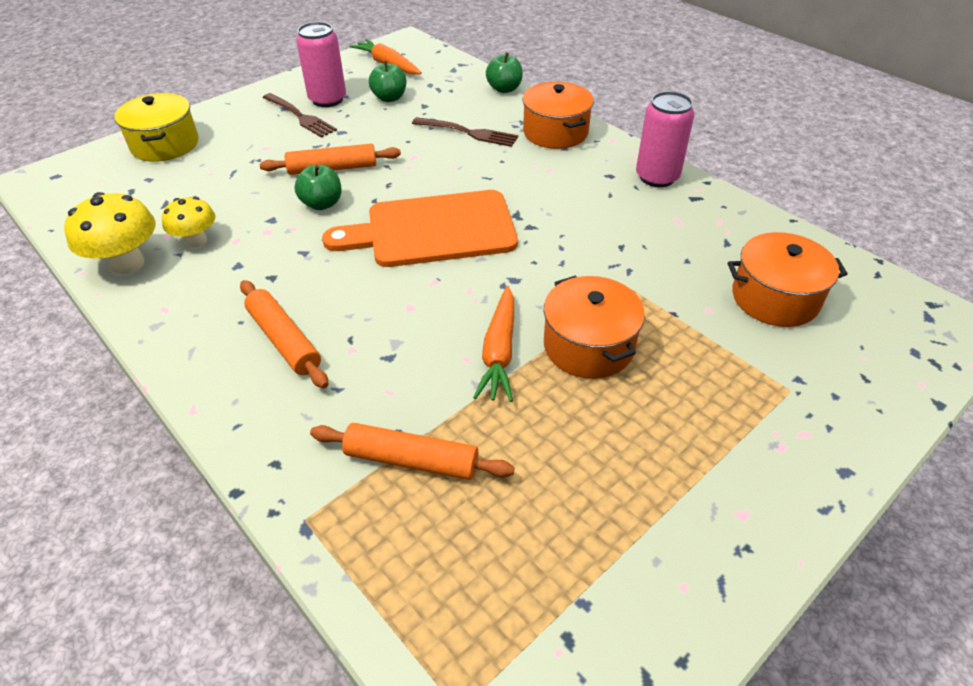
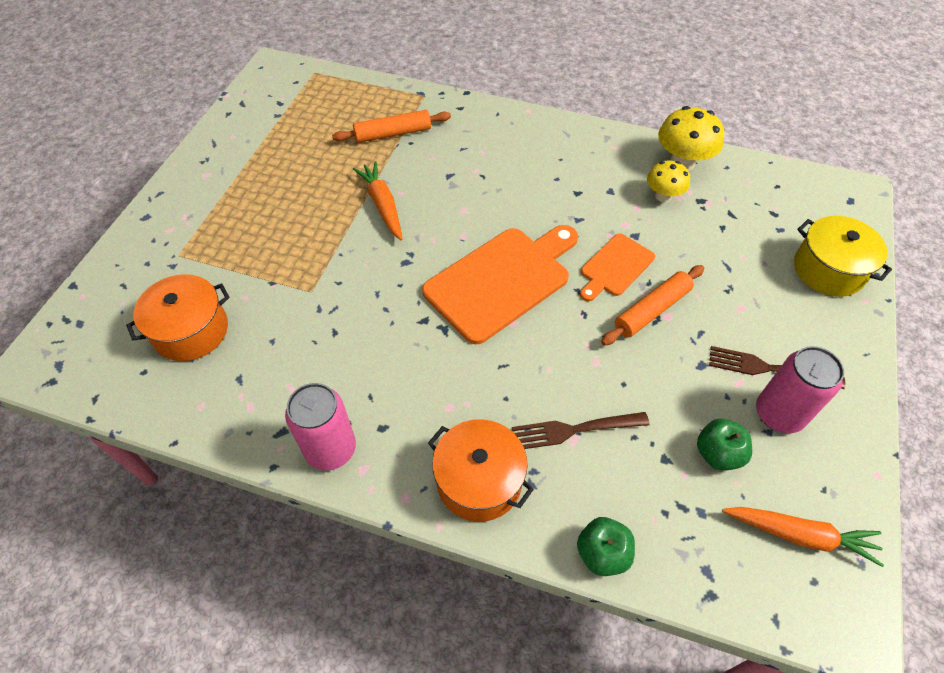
camera: 150 degrees right, 10 degrees up
orange rolling pin [240,280,328,388] -> none
green apple [295,165,341,210] -> orange cutting board [580,234,655,301]
orange pot [544,276,645,379] -> none

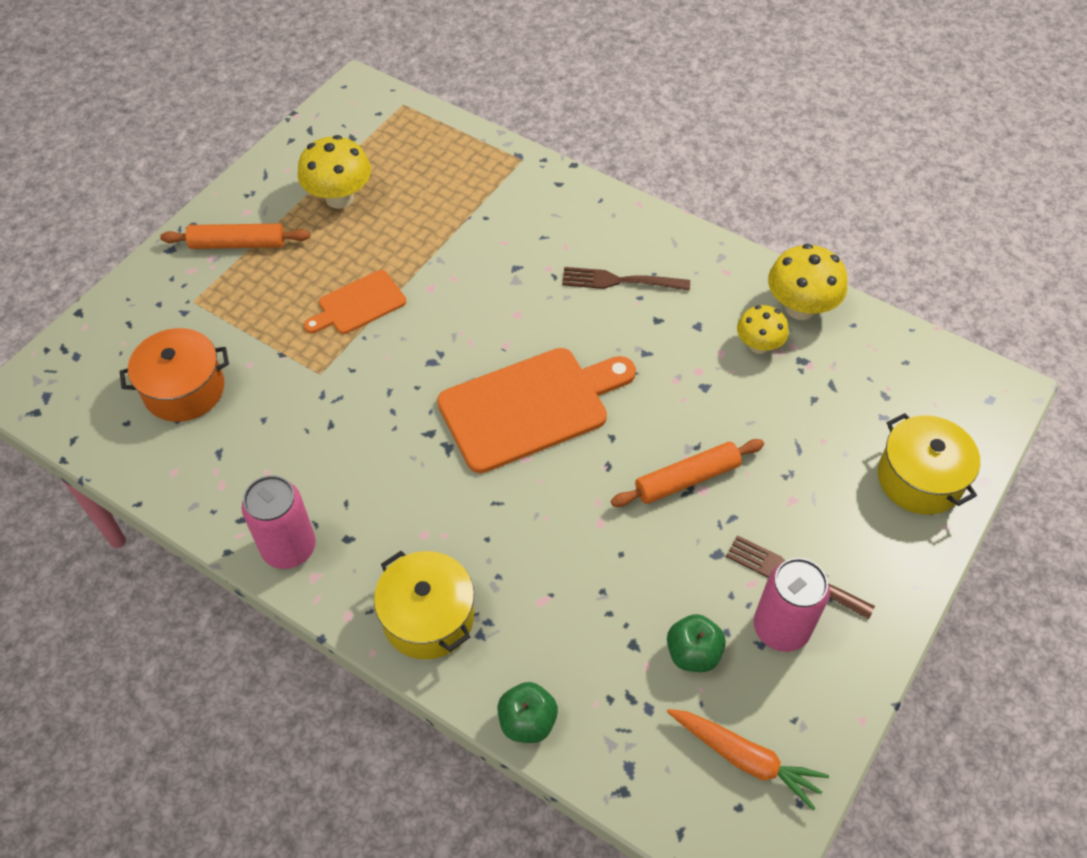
camera: 15 degrees right, 0 degrees up
orange rolling pin [332,110,451,143] -> orange rolling pin moved to [160,223,310,249]
orange carrot [353,161,403,240] -> none
orange pot [428,419,534,522] -> yellow pot [374,551,474,659]
brown fork [512,412,649,449] -> brown fork moved to [562,267,690,291]
orange cutting board [580,234,655,301] -> orange cutting board moved to [304,270,406,334]
none -> yellow mushroom [298,135,371,209]

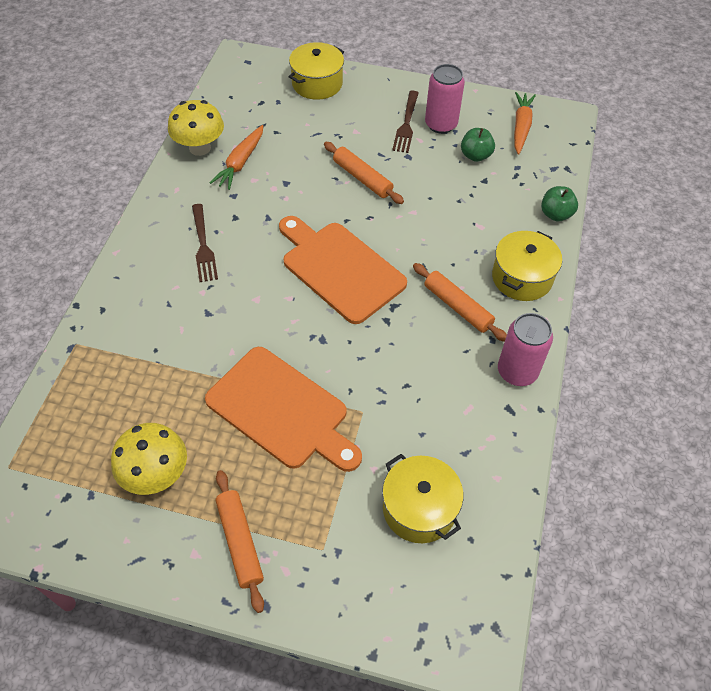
camera: 110 degrees left, 0 degrees up
orange pot [120,328,229,422] -> yellow pot [382,454,463,543]
orange cutting board [304,270,406,334] -> orange cutting board [205,347,362,472], size x1.84
yellow mushroom [737,305,789,354] -> orange carrot [210,125,263,190]
none -> orange rolling pin [413,263,507,342]

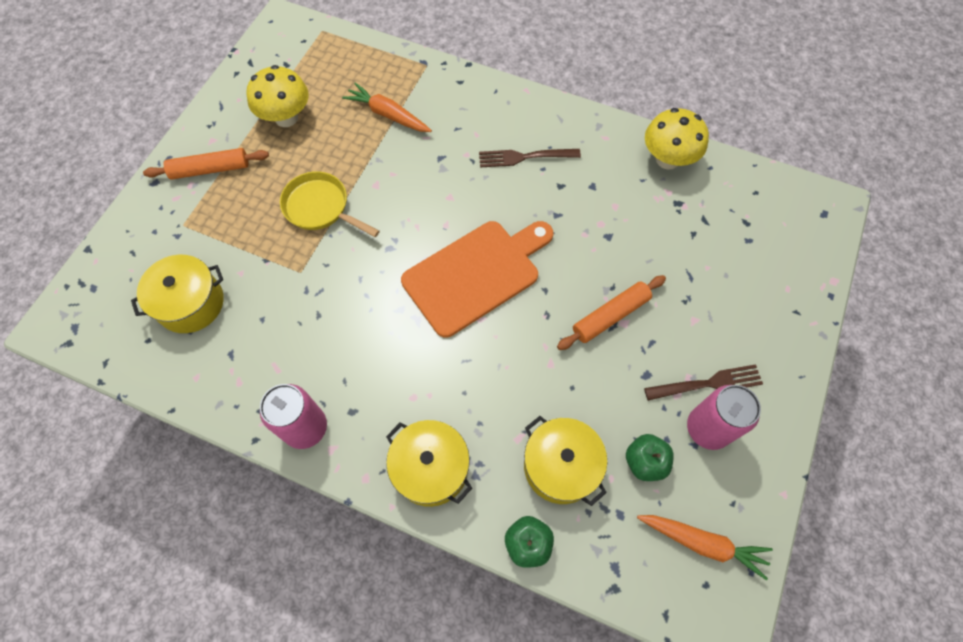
camera: 100 degrees right, 10 degrees up
orange cutting board [205,347,362,472] -> yellow pan [280,171,380,237]
orange carrot [210,125,263,190] -> orange carrot moved to [342,83,432,132]
yellow pot [289,42,344,100] -> yellow pot moved to [524,416,607,506]
brown fork [392,91,419,153] -> brown fork turned 150 degrees clockwise [644,364,763,401]
orange rolling pin [413,263,507,342] -> none

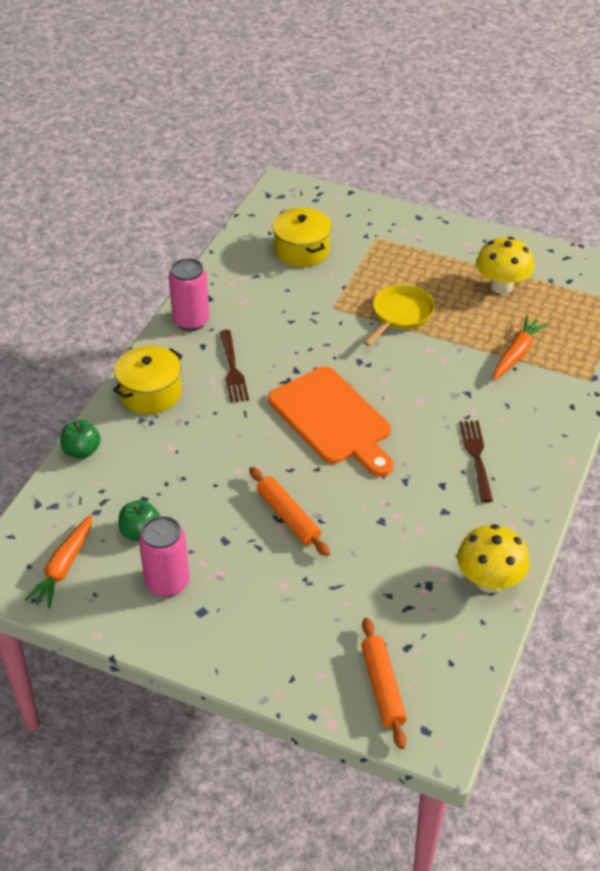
camera: 90 degrees right, 20 degrees down
orange rolling pin [143,148,269,180] -> orange rolling pin moved to [361,618,407,749]
yellow pot [524,416,607,506] -> none
brown fork [644,364,763,401] -> brown fork moved to [220,330,249,403]

